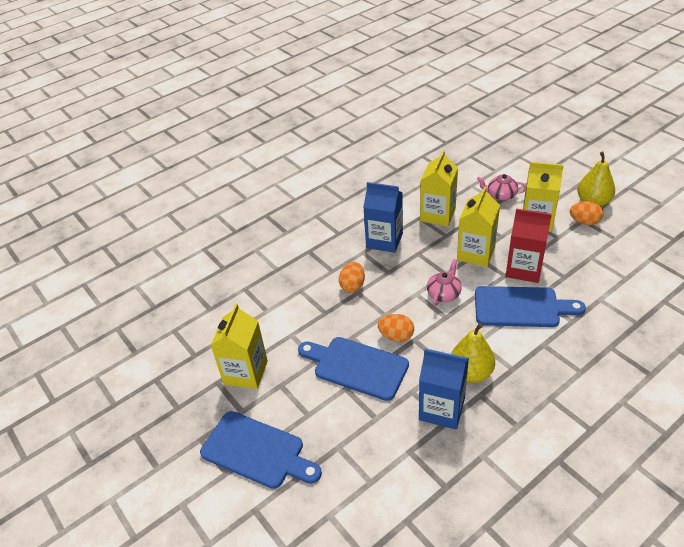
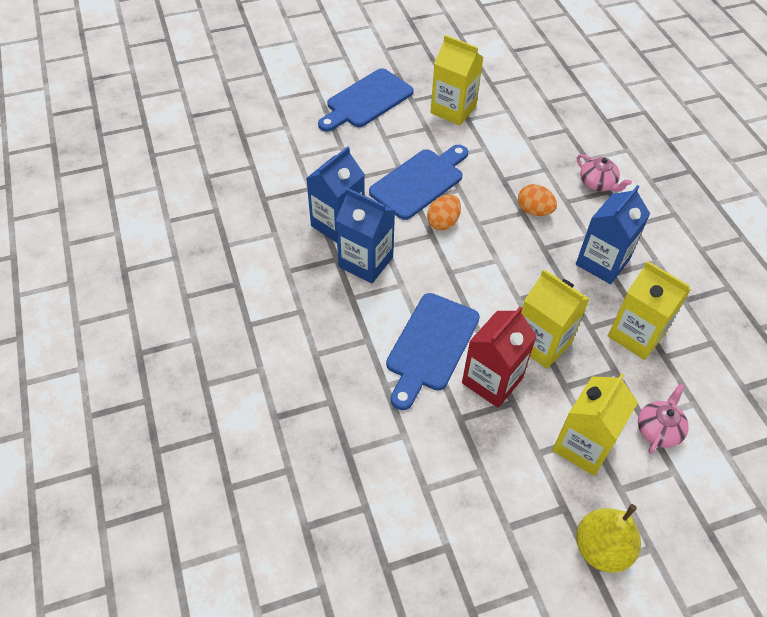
camera: 105 degrees right, 10 degrees up
pink teapot [427,259,462,306] -> pink teapot moved to [577,154,632,192]
yellow pear [452,323,495,383] -> blue carton [335,188,395,283]
orange egg [570,201,603,225] -> none

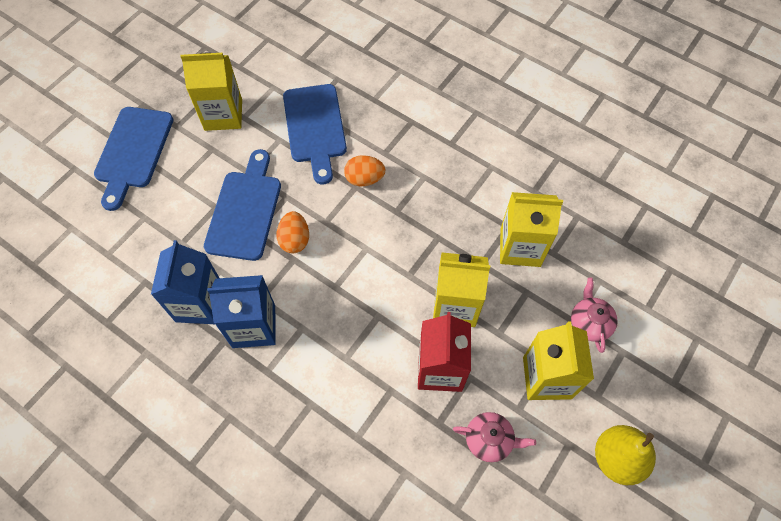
camera: 35 degrees left, 10 degrees up
blue cutting board [386,293,480,410] -> blue cutting board moved to [283,84,347,184]
blue carton [576,185,650,284] -> none
pink teapot [577,154,632,192] -> pink teapot moved to [453,412,536,462]

